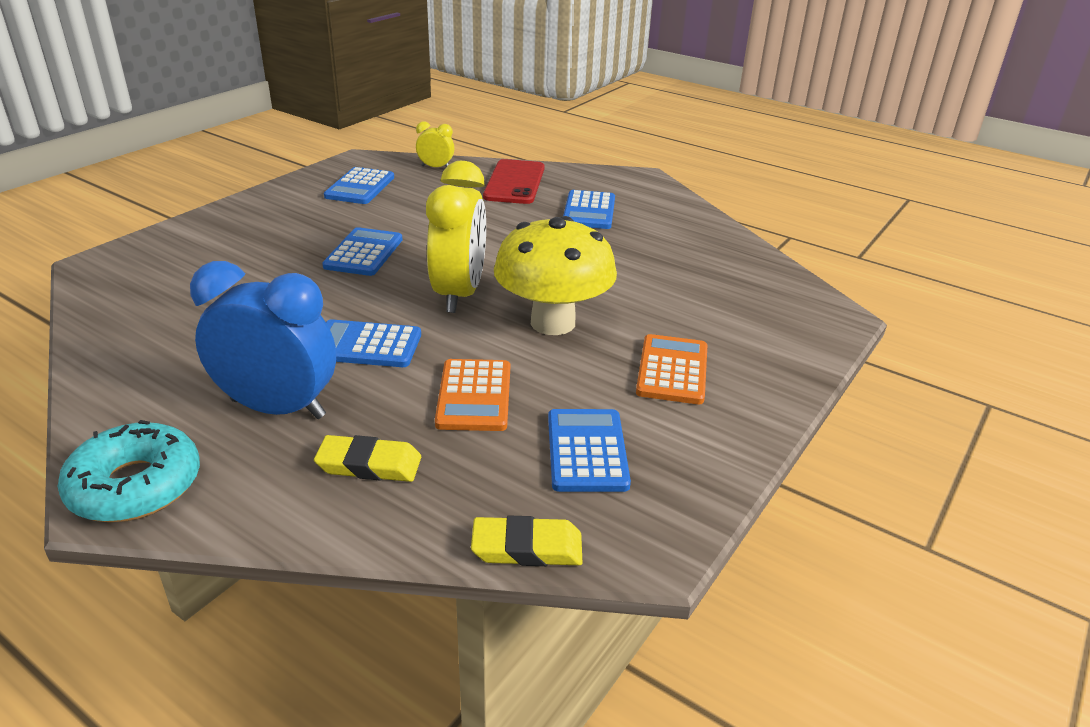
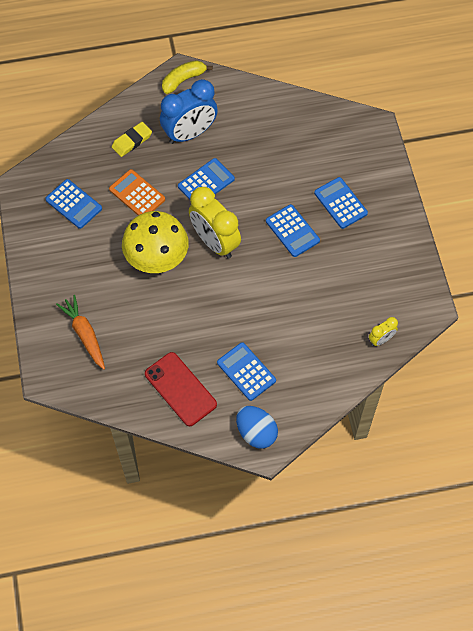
camera: 135 degrees right, 30 degrees up
turquoise donut [58,420,200,522] -> yellow banana [162,60,213,94]
blue calculator [324,167,394,204] -> blue calculator moved to [314,177,368,229]
yellow eraser [471,515,582,566] -> none
red phone [483,159,545,204] -> red phone moved to [145,352,217,426]
orange calculator [636,334,708,404] -> none
none -> orange carrot [56,295,105,370]
none -> blue egg [236,406,278,449]

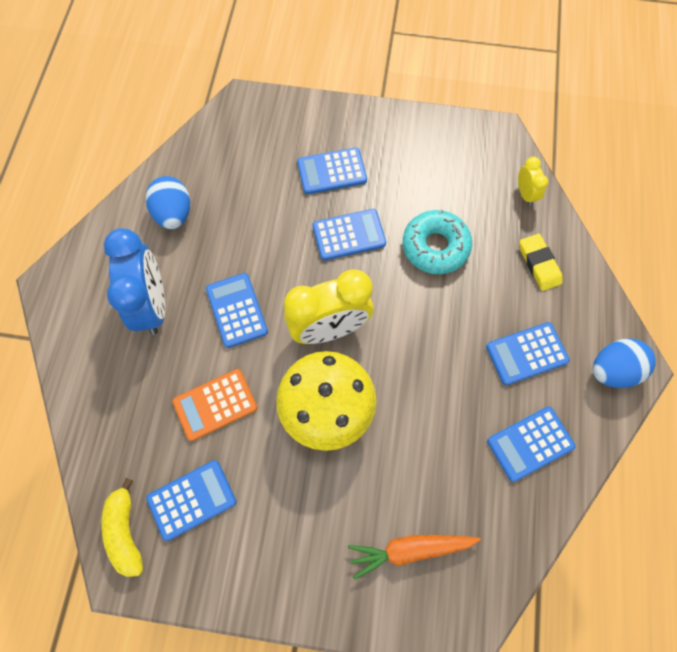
camera: 70 degrees left, 5 degrees up
yellow eraser [112,122,152,157] -> yellow eraser moved to [520,234,563,291]
red phone [145,352,217,426] -> blue calculator [487,406,576,482]
yellow banana [162,60,213,94] -> yellow banana moved to [101,478,143,577]
none -> blue egg [146,176,190,229]
none -> turquoise donut [403,210,472,274]

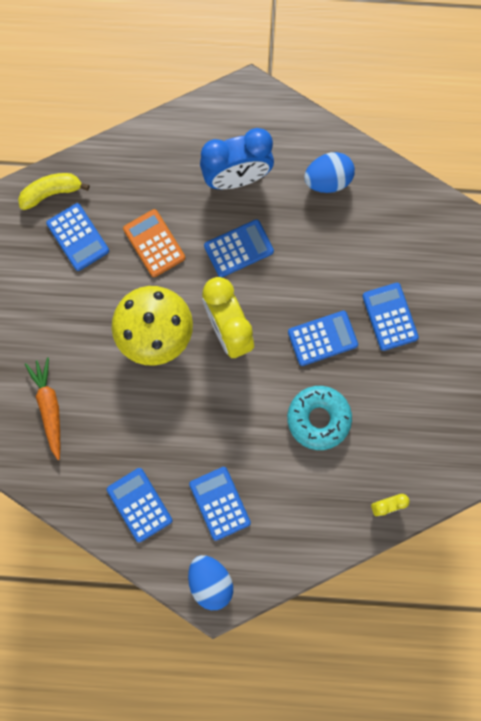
camera: 85 degrees right, 10 degrees up
blue calculator [313,209,386,260] -> blue calculator turned 90 degrees counterclockwise [288,311,358,366]
yellow eraser [520,234,563,291] -> none

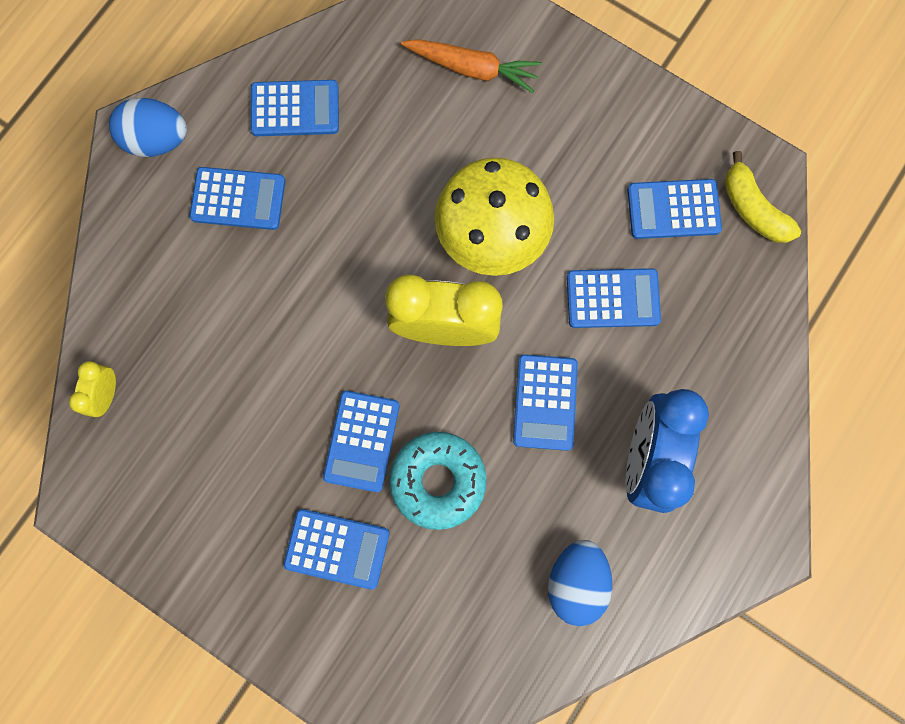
camera: 120 degrees right, 0 degrees up
yellow banana [18,173,89,210] -> yellow banana turned 135 degrees clockwise [724,151,801,243]
orange calculator [123,209,185,277] -> blue calculator [567,268,661,328]
turquoise donut [287,386,352,450] -> turquoise donut moved to [389,432,487,530]

